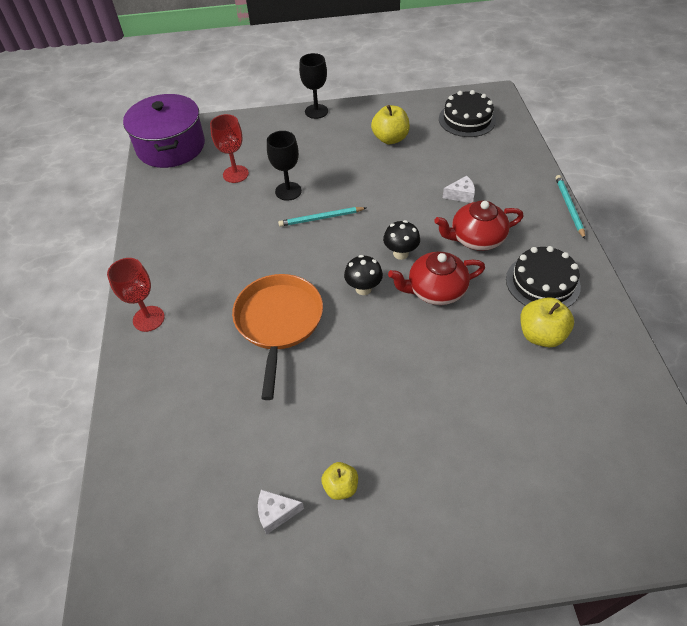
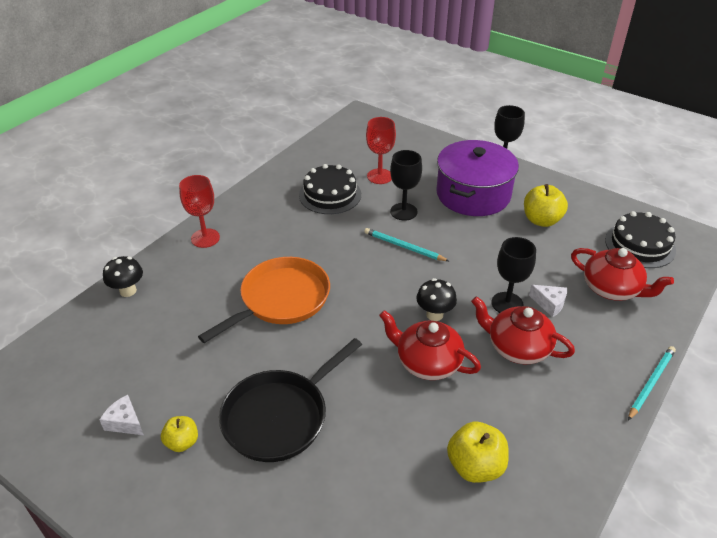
camera: 40 degrees right, 10 degrees down
purple pot [123,94,205,168] -> purple pot moved to [436,140,519,216]
black mushroom [344,255,383,295] -> black mushroom moved to [103,256,143,297]
black cake [506,246,581,308] -> black cake moved to [299,164,361,214]
none -> black pan [219,338,362,462]
none -> black goblet [492,237,536,313]
none -> red teapot [571,248,674,301]

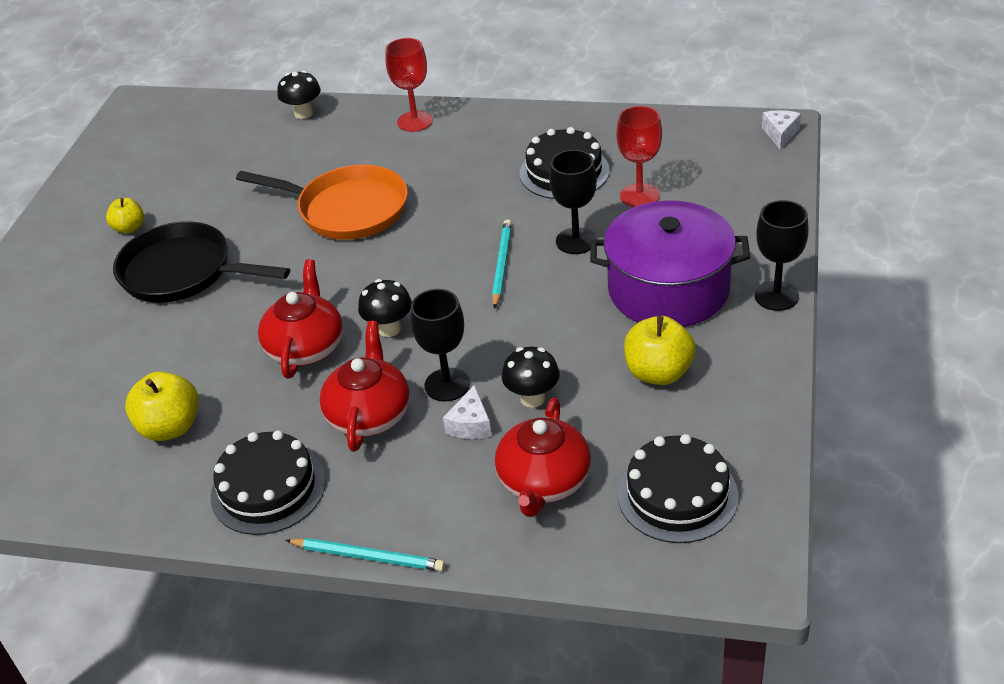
camera: 70 degrees right, 0 degrees up
white cheese [100,395,144,435] -> white cheese moved to [762,110,801,150]
none -> black cake [211,430,326,535]
none -> black mushroom [502,347,560,408]

